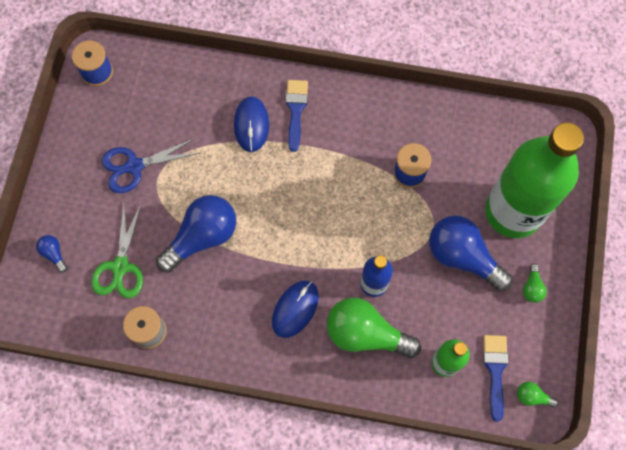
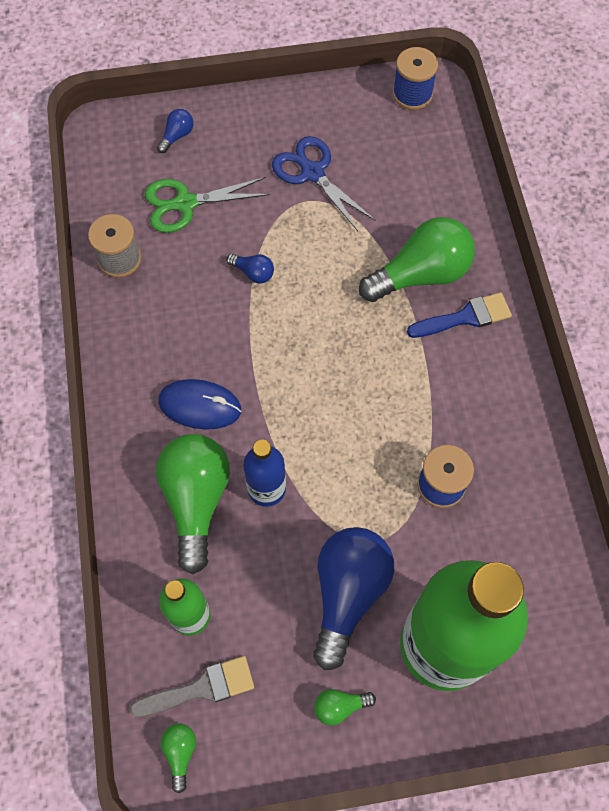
camera: 70 degrees right, 5 degrees down
blue light bulb [156,195,236,273] -> blue light bulb [227,254,274,283], size x0.44
blue mouse [234,96,269,152] -> green light bulb [359,217,475,302]
blue brush [483,335,508,422] -> grey brush [129,656,254,717]

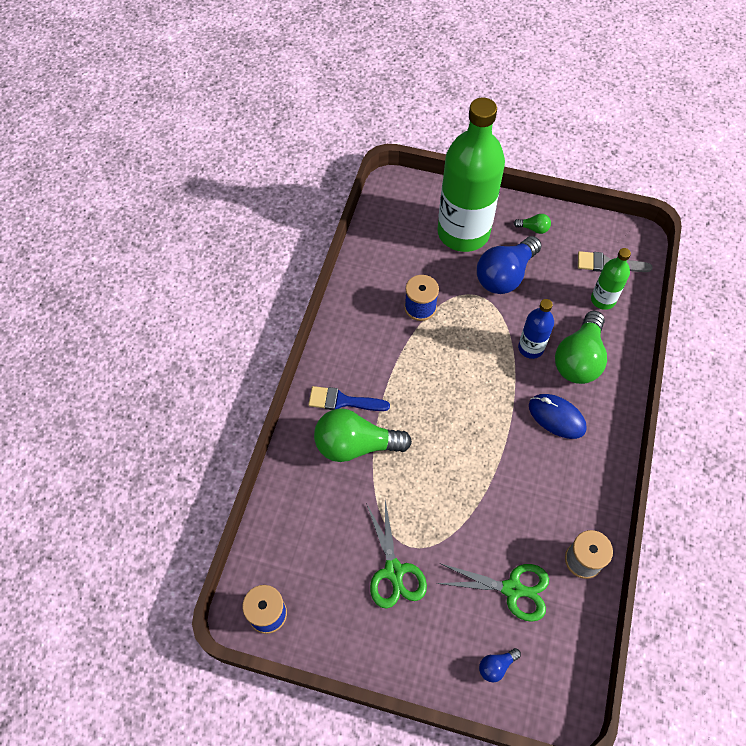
camera: 155 degrees left, 5 degrees down
green light bulb [161,724,196,793] -> none
blue light bulb [227,254,274,283] -> none
blue scissors [272,136,375,231] -> green scissors [366,500,427,609]

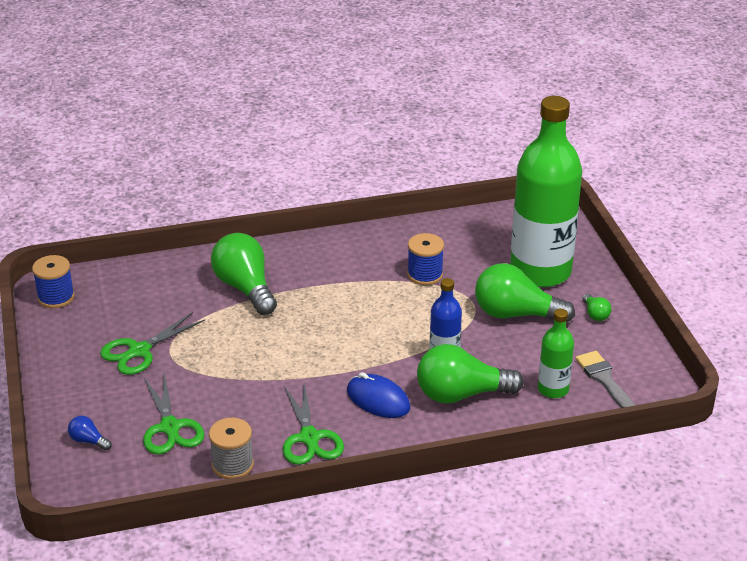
camera: 60 degrees right, 25 degrees down
blue brush [308,386,390,411] -> none
blue light bulb [477,236,542,294] -> green light bulb [475,263,575,323]
blue mouse [529,394,587,439] -> blue mouse turned 60 degrees counterclockwise [347,372,410,418]
none -> green scissors [283,382,344,465]

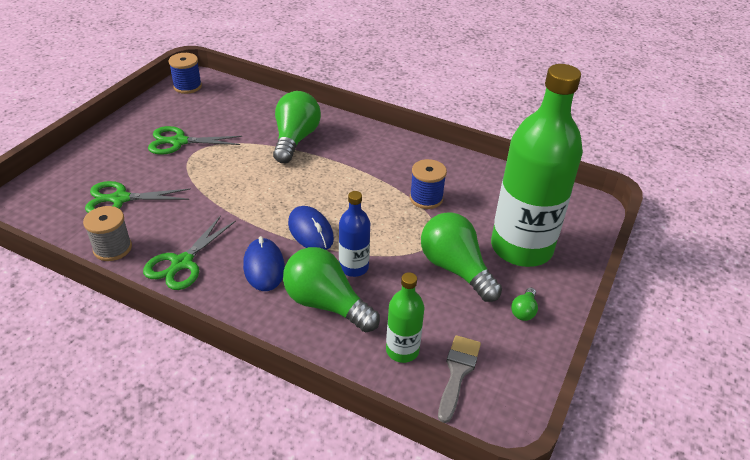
camera: 40 degrees right, 5 degrees up
blue light bulb [68,416,112,450] -> none
green scissors [143,373,205,454] -> green scissors turned 60 degrees clockwise [85,181,191,213]
none -> blue mouse [288,206,334,250]

